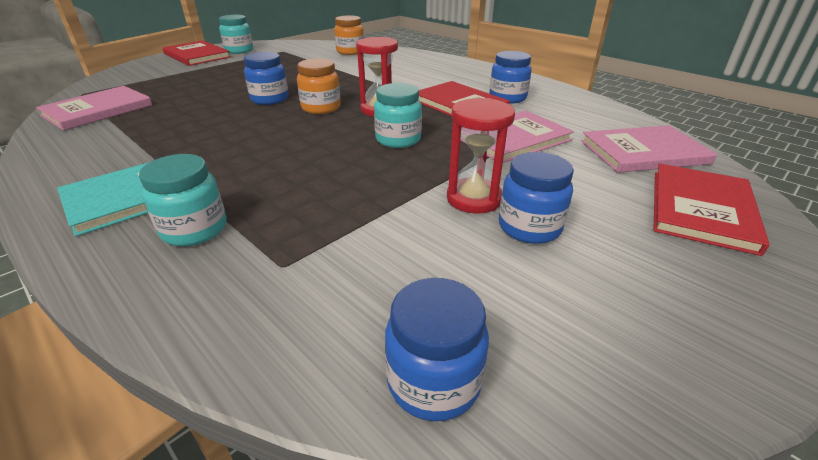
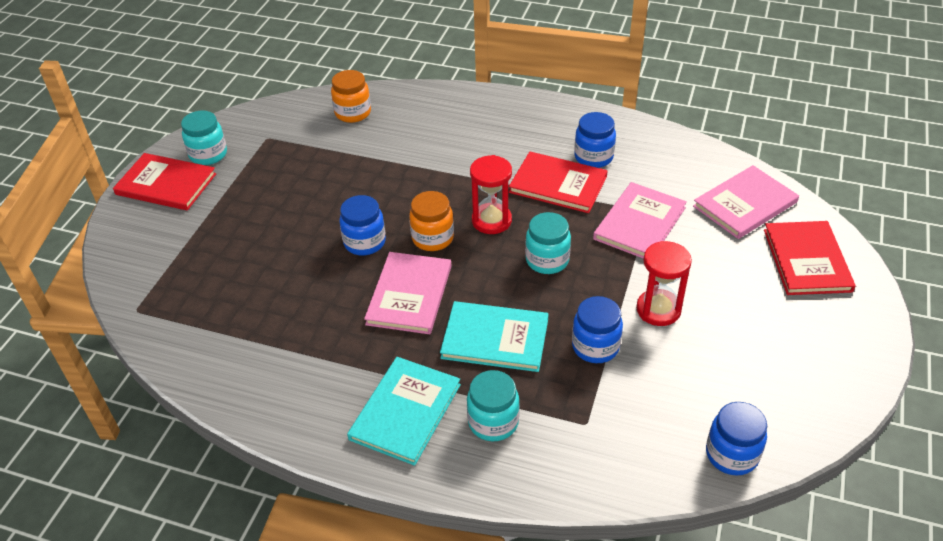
camera: 25 degrees left, 10 degrees up
pink book [36,86,152,131] -> pink book moved to [364,252,452,334]
blue jar [499,152,574,244] -> blue jar moved to [572,296,623,363]
none -> turquoise book [440,301,548,372]

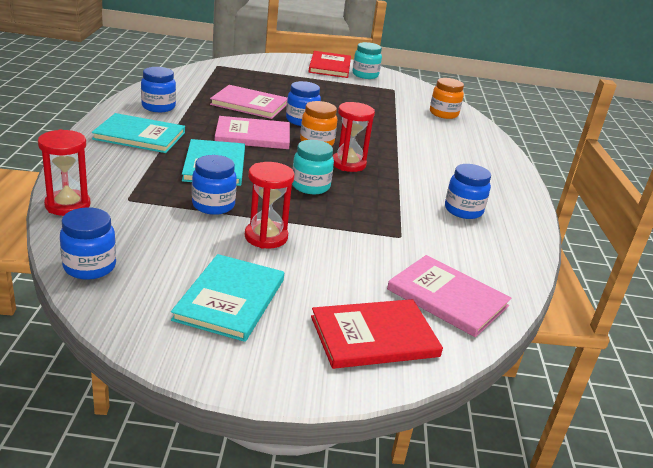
camera: 70 degrees right, 15 degrees down
turquoise jar [467,370,520,441] -> none
red book [509,152,608,213] -> none
pink book [593,182,687,259] -> pink book moved to [210,85,288,119]
none -> red hourglass [38,129,90,216]
none -> blue jar [141,67,176,112]
none -> turquoise book [171,254,284,342]

